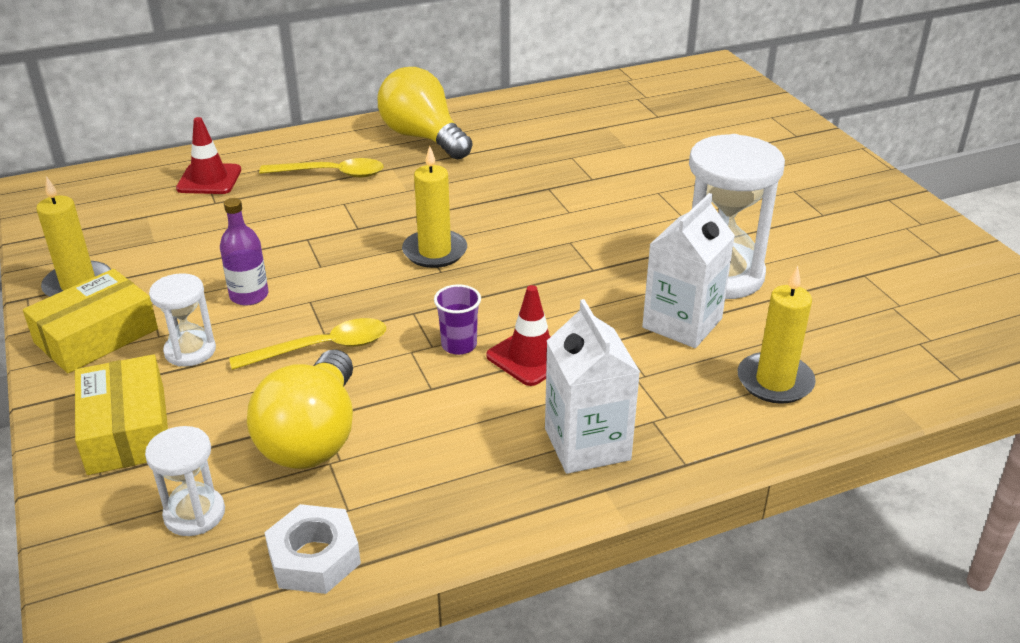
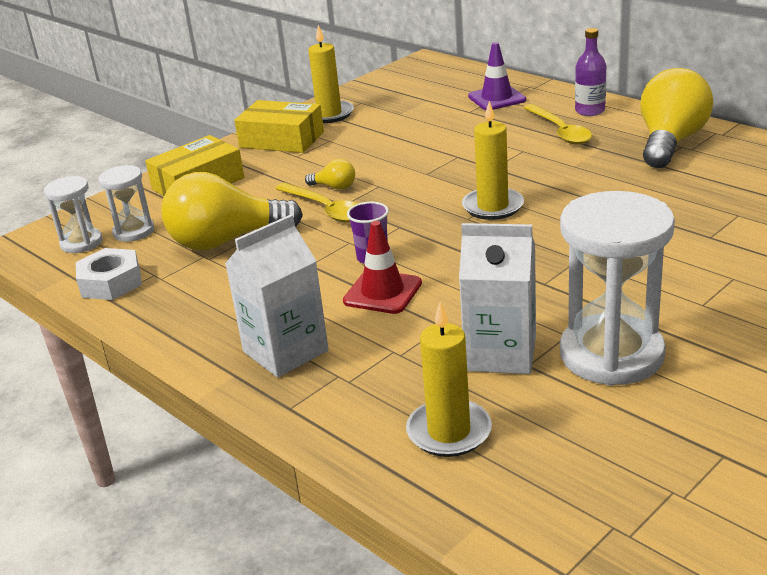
camera: 70 degrees right, 5 degrees down
white hourglass [149,273,216,367] -> white hourglass moved to [44,176,102,253]
red traffic cone [176,117,241,194] -> purple traffic cone [468,42,526,110]
purple bottle [220,198,268,305] -> purple bottle moved to [575,28,606,116]
none -> yellow light bulb [305,159,355,190]

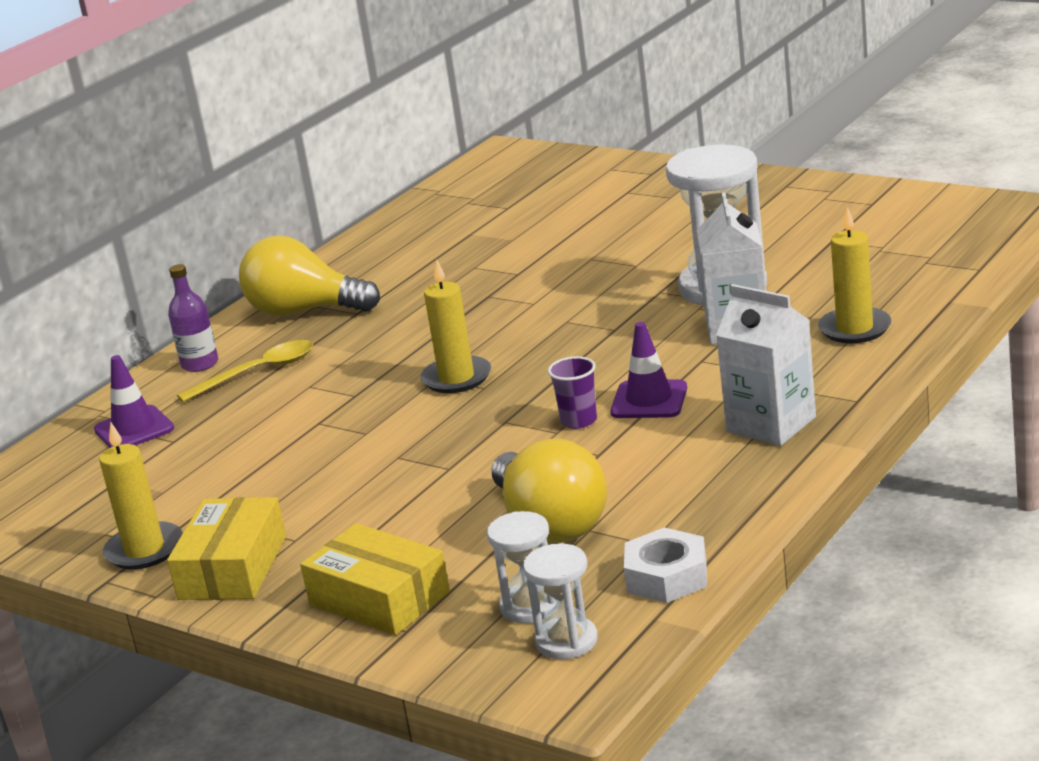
camera: 100 degrees left, 5 degrees down
yellow spoon [275,183,358,223] -> none
yellow light bulb [305,159,355,190] -> none
red traffic cone [343,221,422,314] -> purple traffic cone [610,322,687,418]

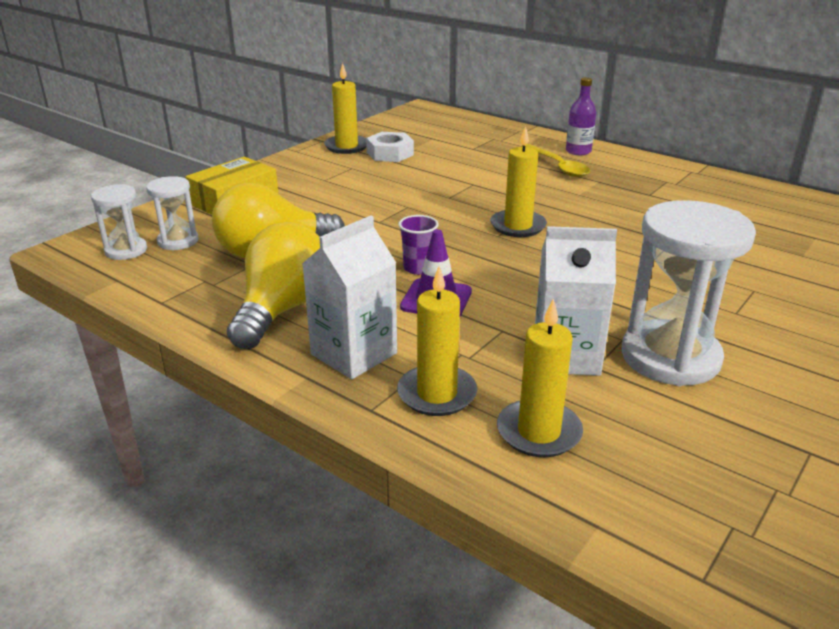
camera: 90 degrees right, 5 degrees up
purple traffic cone [94,355,174,448] -> none
yellow box [167,497,286,600] -> none
yellow light bulb [239,235,380,316] -> yellow light bulb moved to [227,222,320,349]
white nut [624,527,707,603] -> white nut moved to [366,132,414,162]
none -> yellow candle [397,266,477,416]

